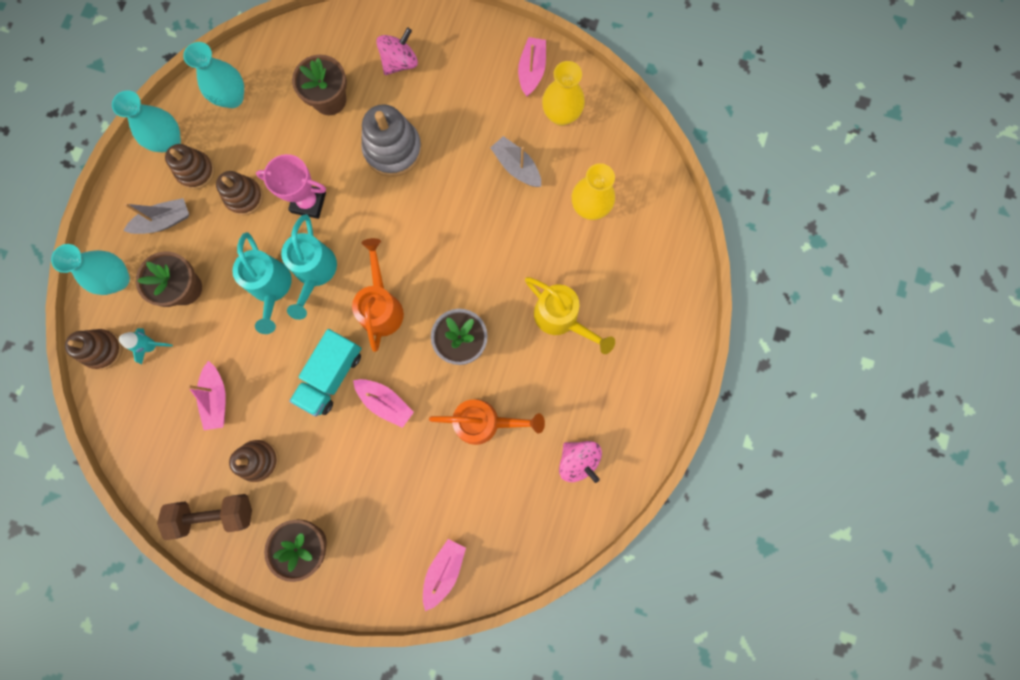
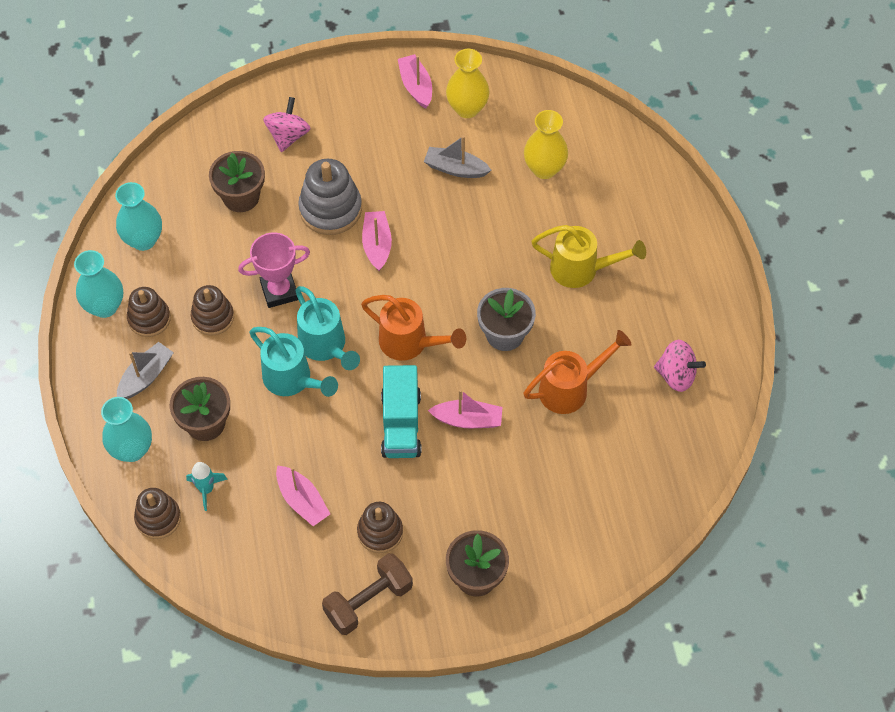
camera: 30 degrees left, 20 degrees down
orange watering can [352,238,404,352] -> orange watering can turned 150 degrees clockwise [361,295,466,361]
pink boat [423,539,466,611] -> pink boat moved to [362,211,392,271]

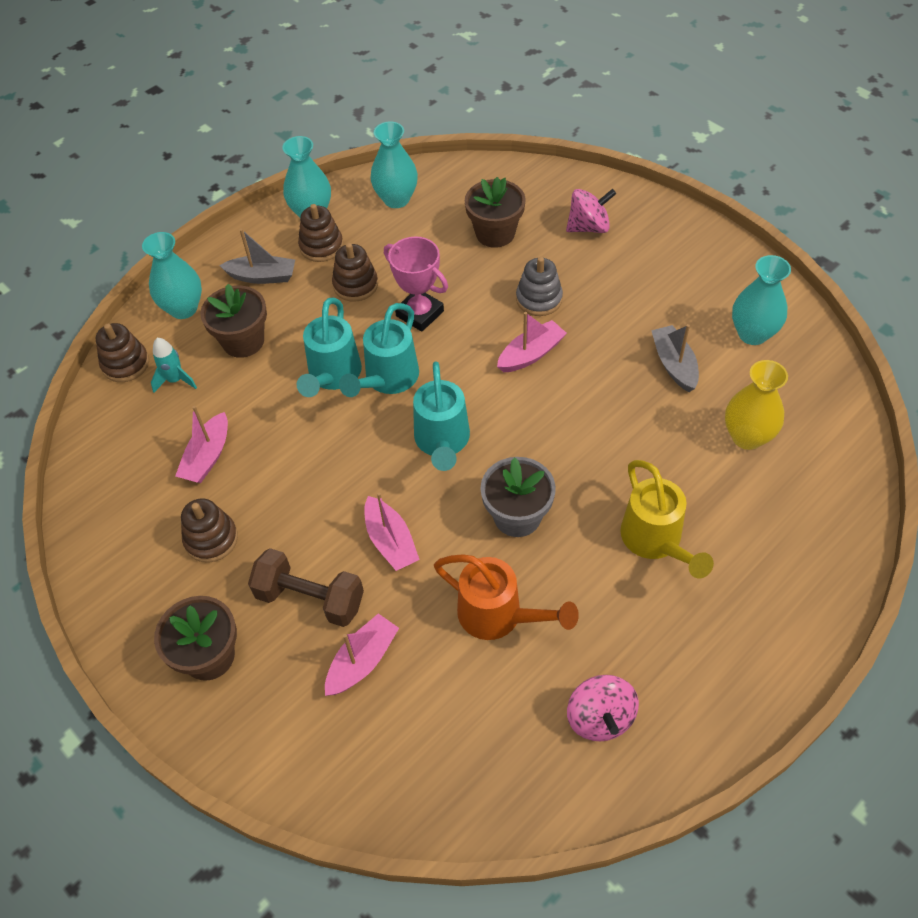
camera: 60 degrees right, 5 degrees down
grey stacking toy [298,159,362,235] -> grey stacking toy [516,257,563,316], size x0.65
brown dumbbell [322,553,413,635] -> brown dumbbell moved to [248,548,364,627]
orange watering can [361,295,466,361] -> turquoise watering can [413,361,470,471]
turquoise truck [381,365,421,458] -> none
pink boat [398,54,432,109] -> pink boat moved to [325,614,399,696]
yellow vase [446,49,490,118] -> turquoise vase [732,255,791,345]

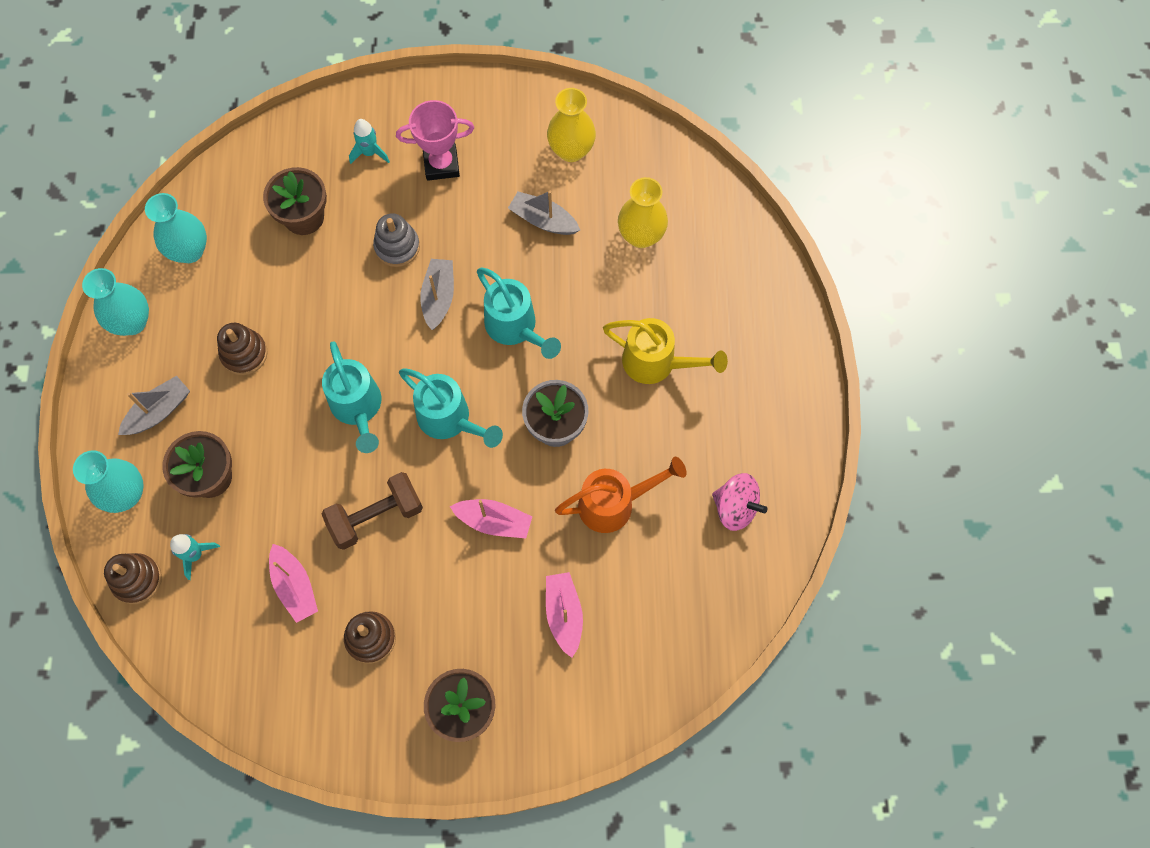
camera: 50 degrees left, 15 degrees up
brown dumbbell [248,548,364,627] -> brown dumbbell moved to [322,472,423,550]
turquoise watering can [297,298,362,397] -> turquoise watering can moved to [477,268,561,359]
brown stacking toy [298,204,343,262] -> none
pink trophy [384,237,448,332] -> pink trophy moved to [396,100,474,181]
pink boat [497,312,567,372] -> grey boat [420,259,454,330]
pink spinning top [566,189,616,233] -> turquoise rocket [349,119,390,164]
turquoise vase [732,255,791,345] -> yellow vase [547,88,596,162]

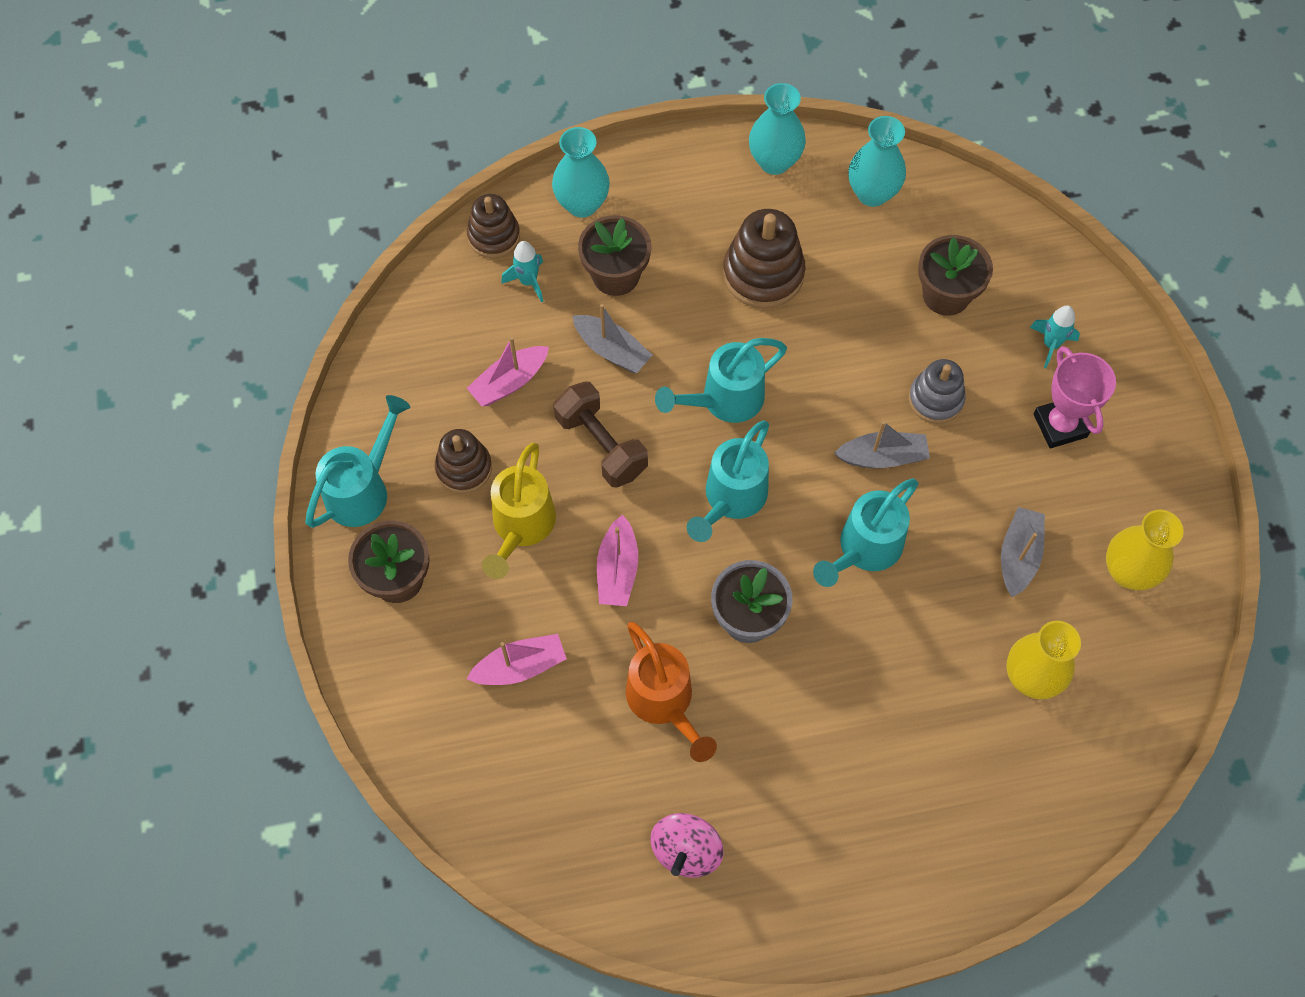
camera: 80 degrees right, 5 degrees down
grey boat [118,376,190,435] -> grey boat moved to [573,304,652,373]
brown stacking toy [217,323,268,375] -> brown stacking toy [723,209,806,309], size x1.53
yellow watering can [603,318,728,384] -> yellow watering can moved to [482,443,556,579]
none -> turquoise watering can [305,395,410,528]

